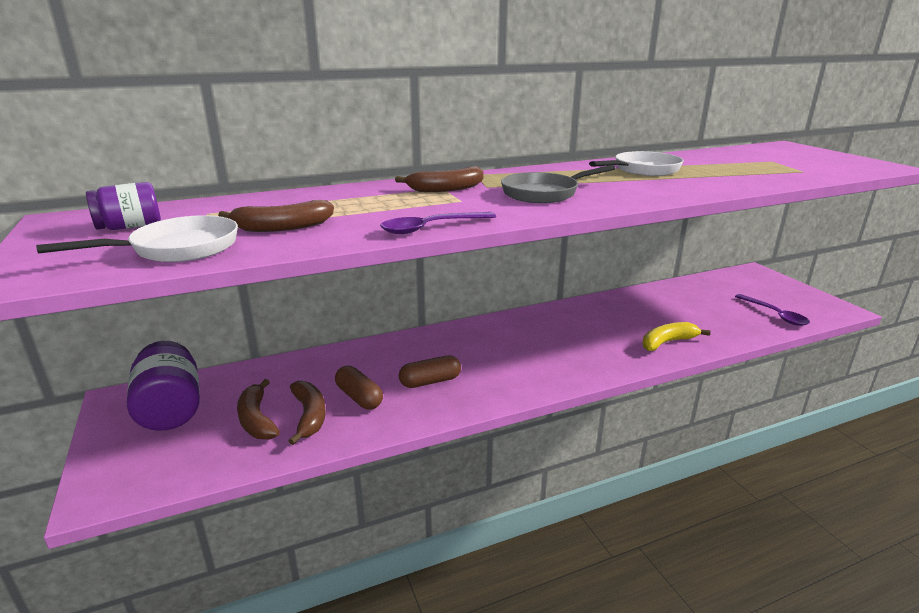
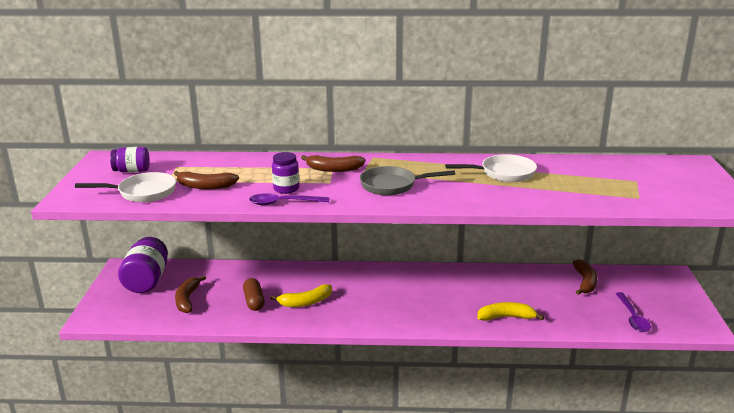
camera: 25 degrees right, 0 degrees up
brown banana [289,381,326,445] -> brown banana moved to [573,259,597,295]
brown capsule [399,355,461,388] -> yellow banana [270,284,332,307]
none -> purple jar [272,152,299,194]

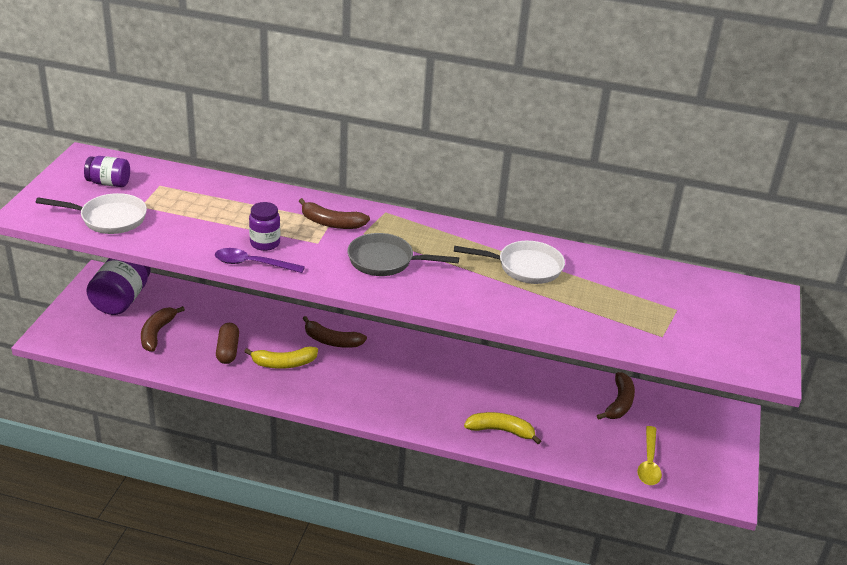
camera: 10 degrees right, 10 degrees up
brown banana [174,171,239,189] -> brown banana moved to [303,316,367,348]
purple spoon [616,292,651,332] -> yellow spoon [637,426,662,485]

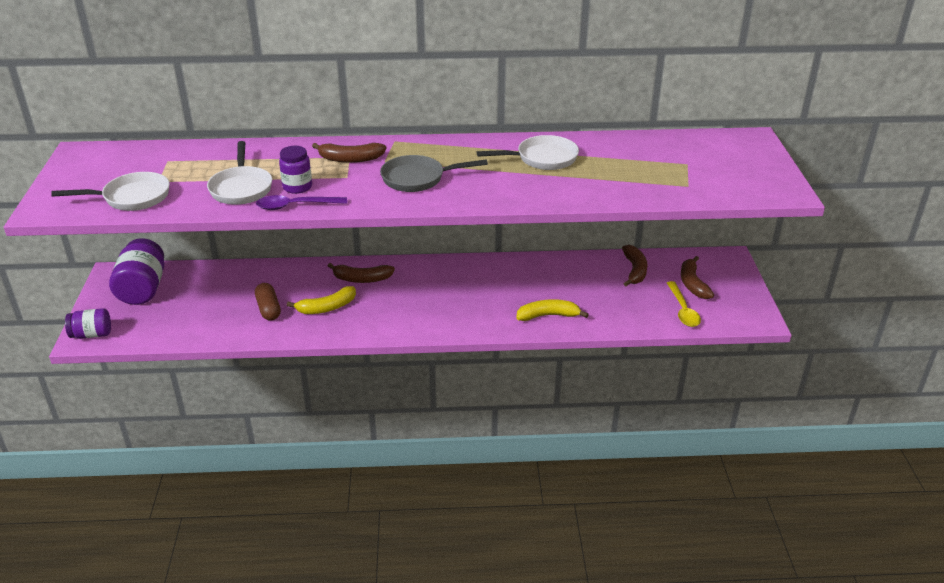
camera: 15 degrees left, 0 degrees up
purple jar [84,156,130,187] -> purple jar moved to [65,308,111,339]
brown banana [141,306,185,351] -> brown banana moved to [681,256,714,299]
none -> white pan [207,141,272,205]

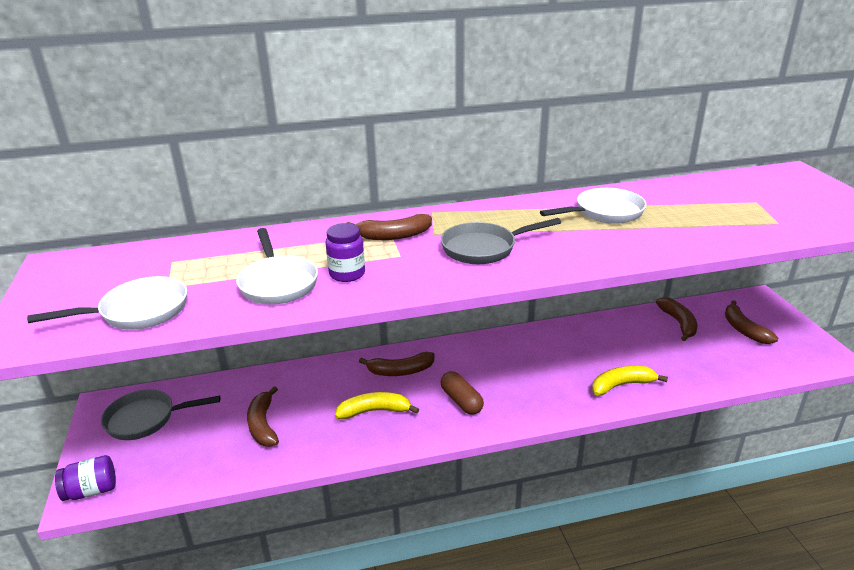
camera: 10 degrees left, 5 degrees down
purple jar [109,238,164,305] -> grey pan [101,389,220,440]
brown capsule [255,283,281,321] -> brown capsule moved to [441,371,484,415]
purple spoon [256,195,347,210] -> none
yellow banana [287,286,356,314] -> yellow banana turned 150 degrees counterclockwise [335,392,419,419]
yellow spoon [667,281,701,327] -> none
none -> brown banana [247,386,279,447]

